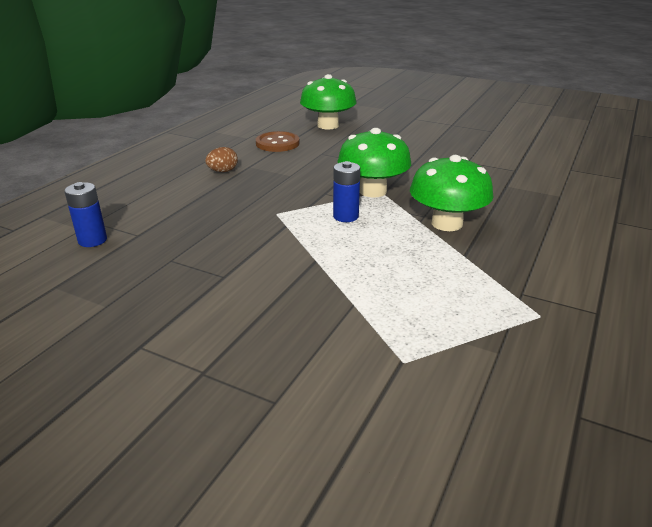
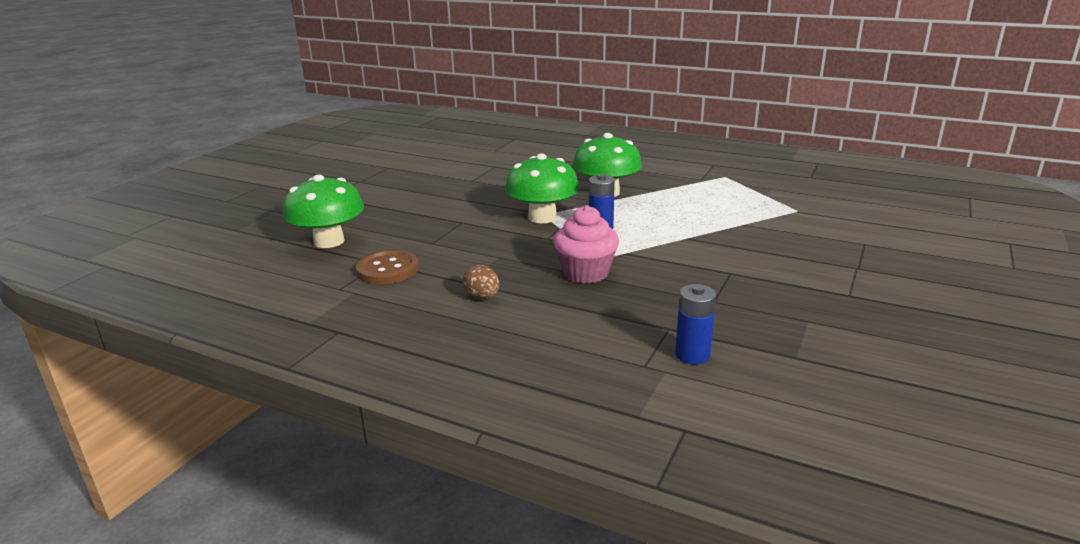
camera: 90 degrees left, 5 degrees down
none -> pink cupcake [553,205,619,283]

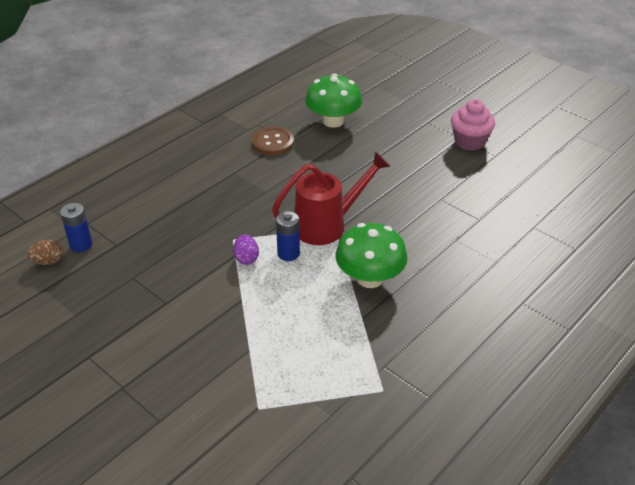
camera: 105 degrees right, 15 degrees up
brown egg [463,265,499,299] -> brown egg moved to [27,239,63,265]
green mushroom [505,153,579,223] -> red watering can [272,151,391,245]
pink cupcake [553,205,619,283] -> pink cupcake moved to [451,99,495,151]
none -> purple egg [233,234,259,265]

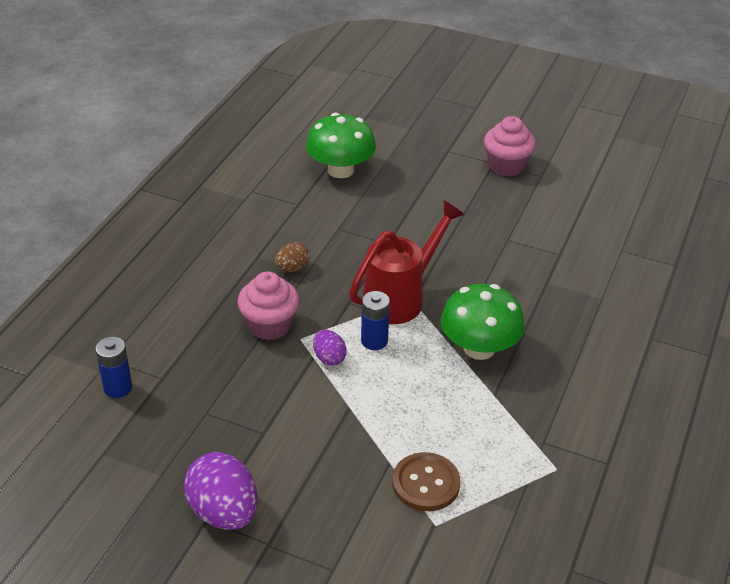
camera: 20 degrees left, 0 degrees up
brown egg [27,239,63,265] -> brown egg moved to [275,242,310,272]
brown button [252,127,294,155] -> brown button moved to [392,452,460,511]
none -> purple egg [184,452,258,530]
none -> pink cupcake [237,271,299,340]

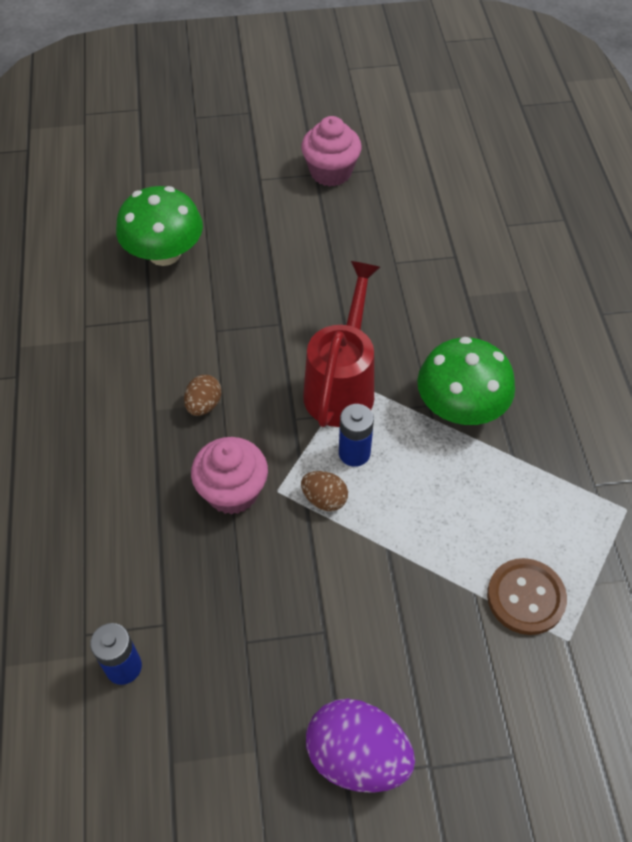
camera: 30 degrees left, 15 degrees up
purple egg [313,330,347,366] -> brown egg [301,471,348,511]

